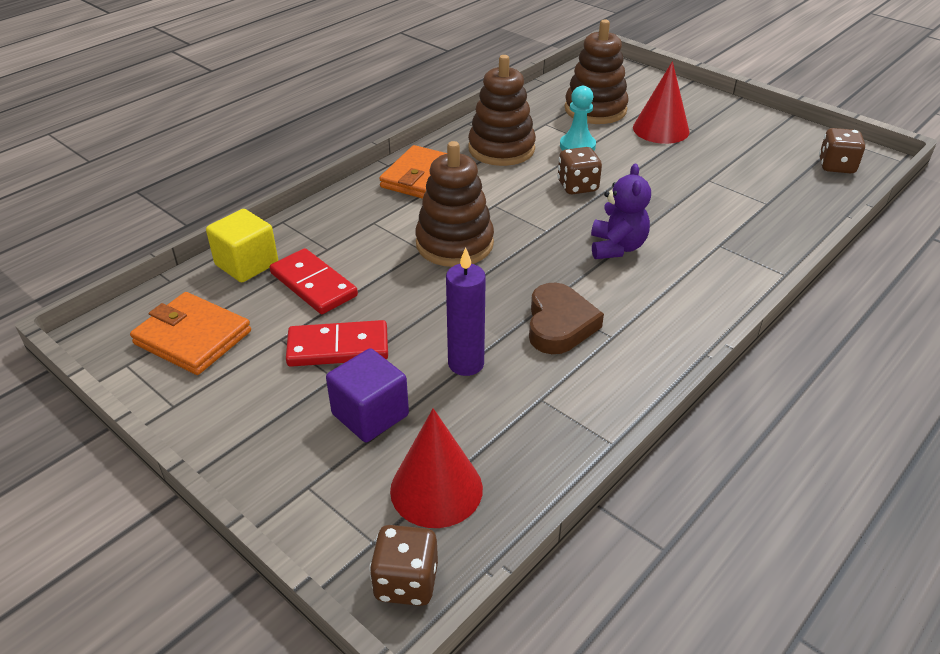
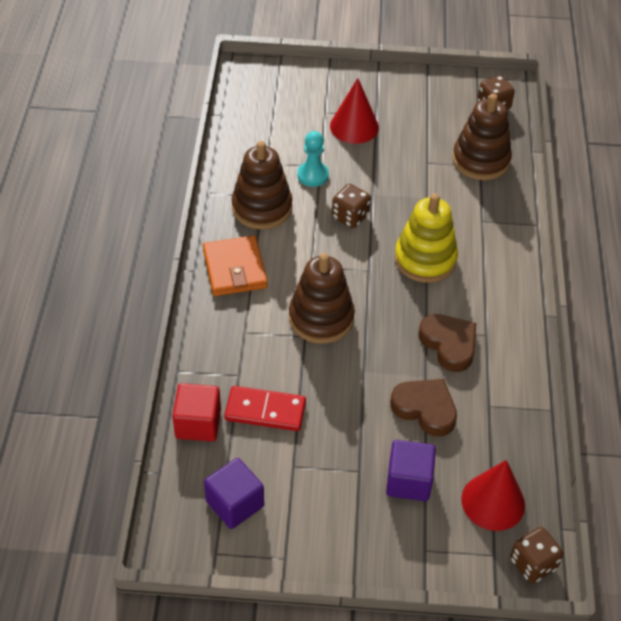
camera: 40 degrees left, 10 degrees up
orange wallet [130,292,251,375] -> purple cube [204,458,264,529]
yellow cube [206,209,278,282] -> red cube [172,383,221,442]
red domino [286,320,388,367] -> none
purple candle [446,247,486,376] -> brown heart [390,379,457,437]
brown stacking toy [565,20,629,124] -> brown stacking toy moved to [453,94,512,180]
purple teddy bear [591,164,651,259] -> yellow stacking toy [394,193,458,283]

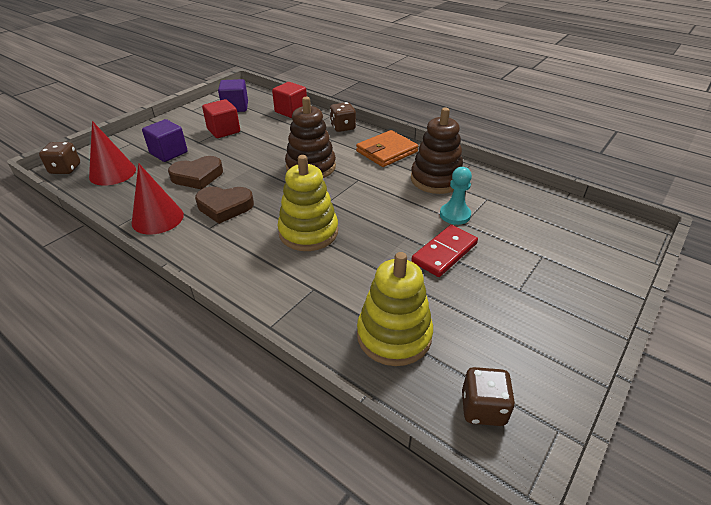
camera: 125 degrees right, 10 degrees down
orange wallet [203,235,268,296] -> orange wallet turned 60 degrees counterclockwise [356,130,418,167]
red domino [224,386,306,431] -> red domino moved to [411,225,478,277]
red cone [330,78,379,144] -> red cone moved to [132,163,184,235]
brown dice [332,184,371,228] -> brown dice moved to [330,102,356,132]
brown stacking toy [453,94,512,180] -> yellow stacking toy [357,252,433,366]
none -> red cube [202,99,240,138]

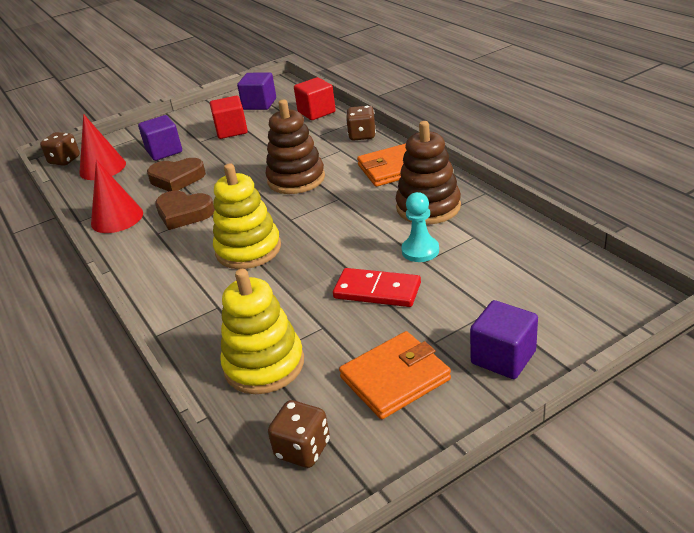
camera: 25 degrees right, 5 degrees down
red domino [411,225,478,277] -> red domino turned 45 degrees clockwise [333,268,421,307]
none -> orange wallet [339,331,451,419]
none -> purple cube [470,300,538,379]

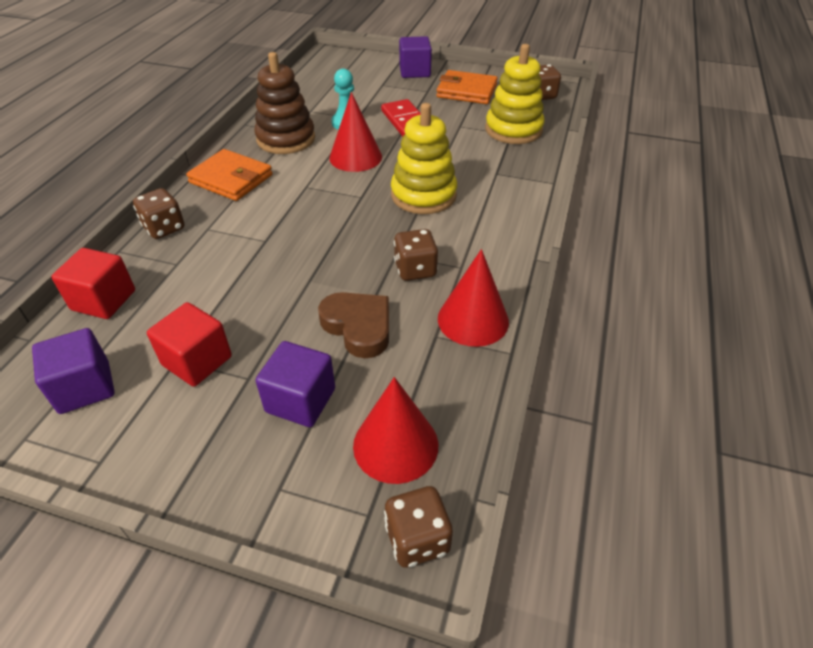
camera: 135 degrees left, 10 degrees up
brown heart [155,191,215,230] -> brown dice [394,229,438,281]
brown stacking toy [266,100,325,194] -> none
none -> red cone [329,92,382,172]

